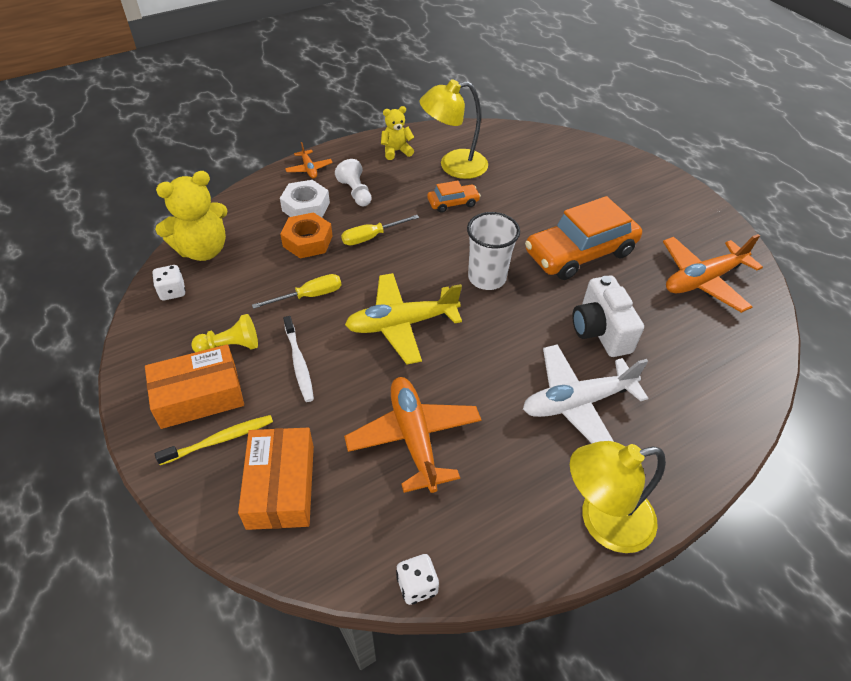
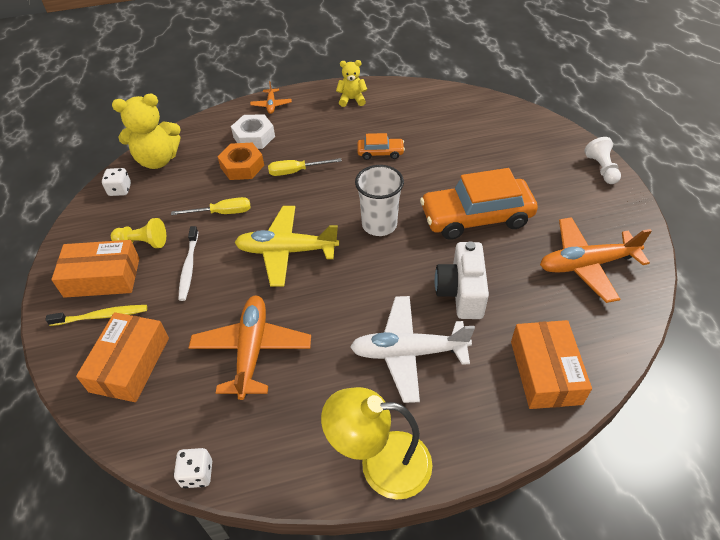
camera: 20 degrees right, 0 degrees up
white pawn [335,159,372,206] -> white pawn moved to [584,137,621,184]
yellow lamp [420,79,488,179] -> none
none -> orange box [511,320,592,409]

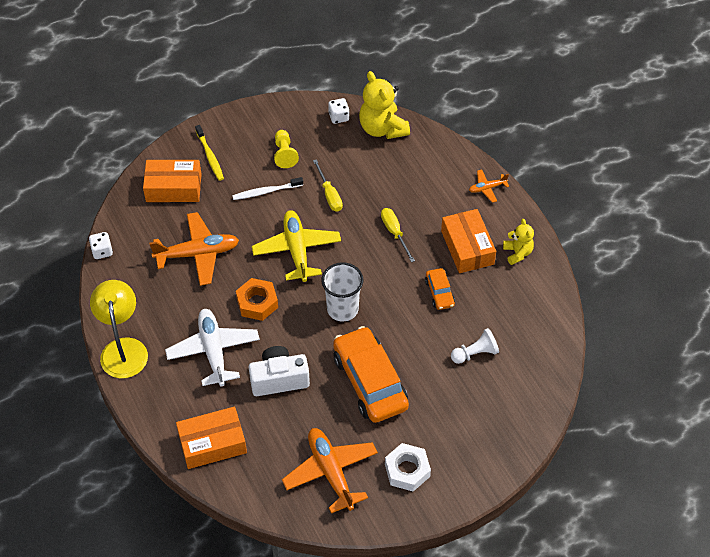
camera: 75 degrees right, 5 degrees up
orange box [51,240,140,298] -> orange box moved to [441,209,496,273]
orange nut [217,143,264,180] -> orange nut moved to [236,278,278,321]
white nut [231,114,275,149] -> white nut moved to [385,443,431,492]
white pawn [584,137,621,184] -> white pawn moved to [451,328,499,364]

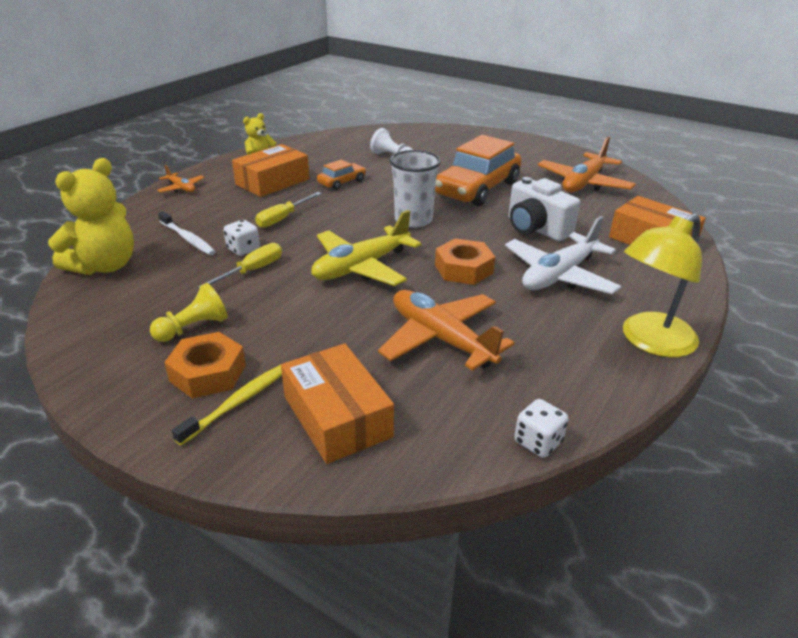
camera: 120 degrees left, 20 degrees down
white toothbrush [232,177,303,200] -> white toothbrush moved to [158,211,216,255]
white dice [328,98,350,124] -> white dice moved to [224,220,260,256]
white nut [385,443,431,492] -> none
none -> orange nut [164,332,246,399]

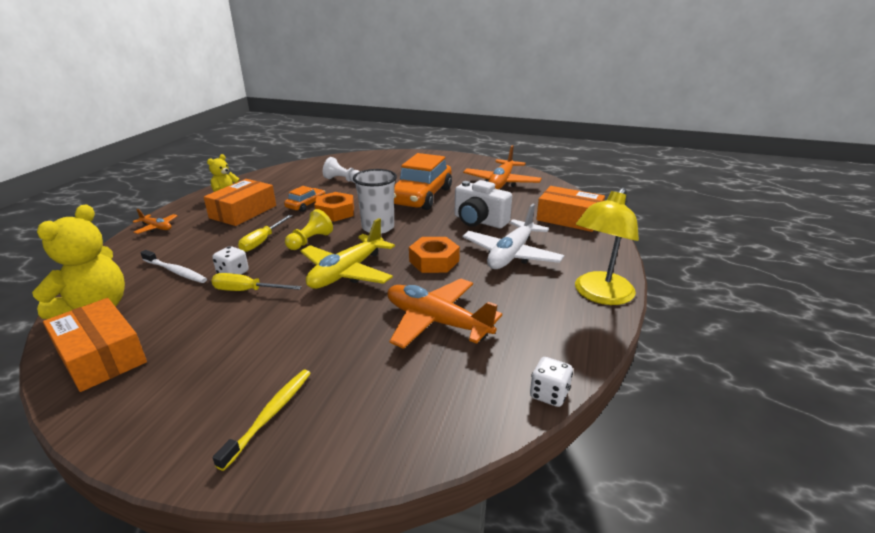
camera: 15 degrees left, 5 degrees down
yellow pawn [150,283,228,342] -> yellow pawn moved to [285,209,333,250]
orange nut [164,332,246,399] -> orange nut moved to [315,192,354,221]
yellow screwdriver [197,243,282,288] -> yellow screwdriver turned 105 degrees counterclockwise [211,273,302,291]
orange box [281,344,394,464] -> orange box moved to [43,298,147,392]

